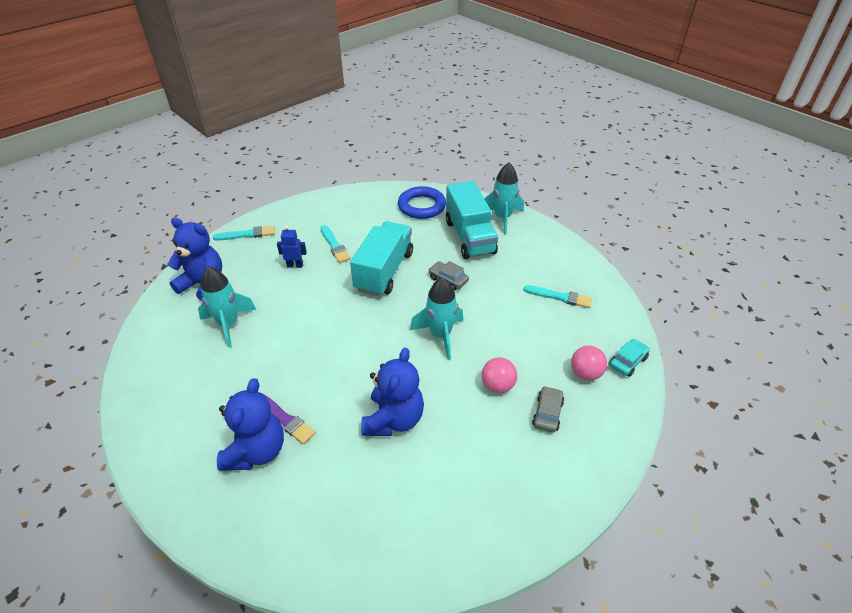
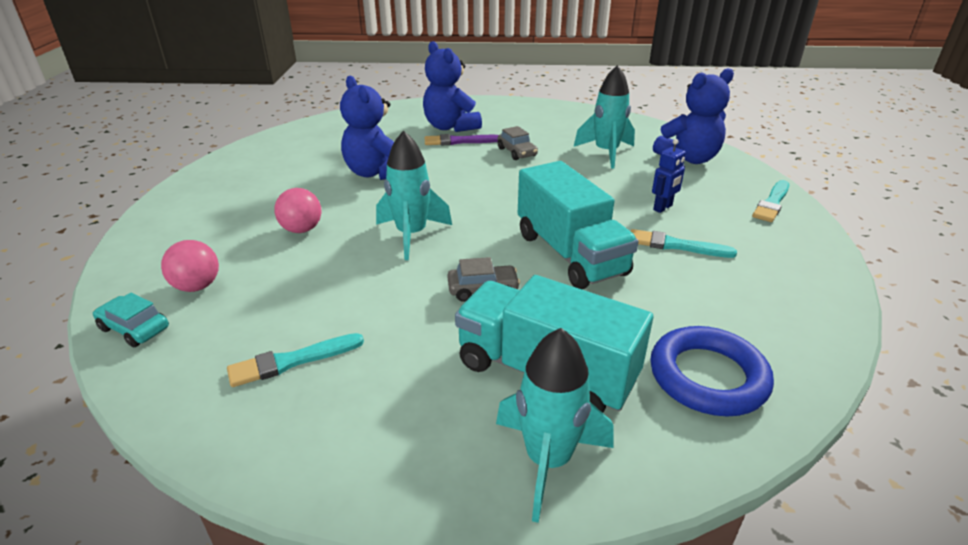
camera: 135 degrees right, 10 degrees down
grey car [532,386,564,433] -> grey car moved to [498,126,538,160]
turquoise car [609,339,650,377] -> turquoise car turned 120 degrees clockwise [93,293,169,347]

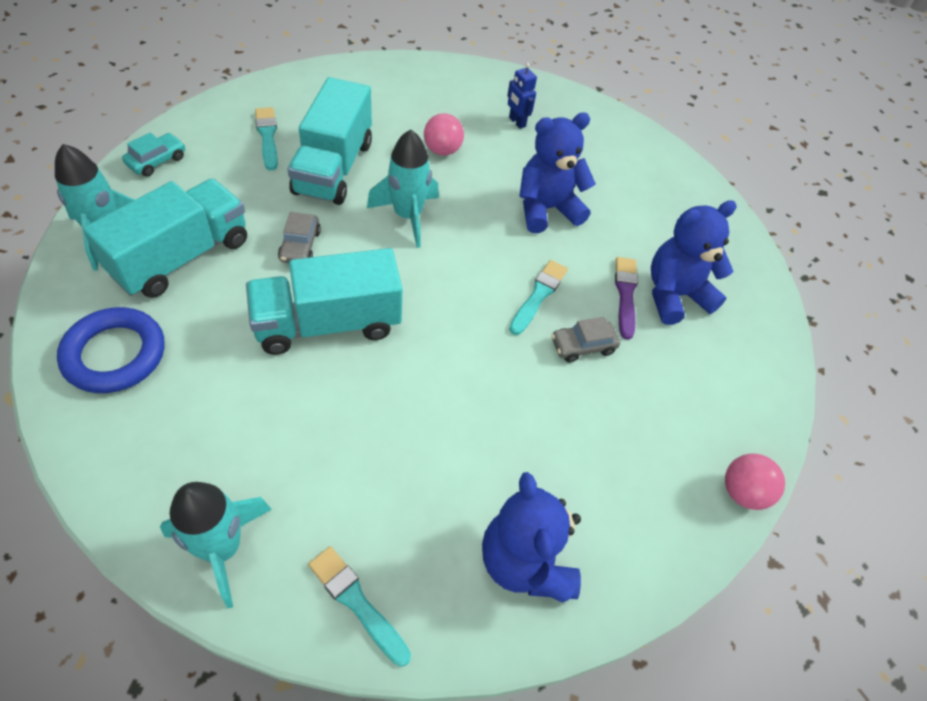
camera: 95 degrees right, 20 degrees up
turquoise car [93,293,169,347] -> turquoise car moved to [122,132,185,177]
pink ball [161,240,219,292] -> pink ball moved to [725,453,785,510]
turquoise rocket [574,65,635,169] -> turquoise rocket moved to [160,482,272,608]
turquoise brush [631,229,737,258] -> turquoise brush moved to [509,260,568,335]
blue robot [652,139,686,213] -> blue robot moved to [507,62,537,129]
none -> turquoise truck [288,77,372,205]

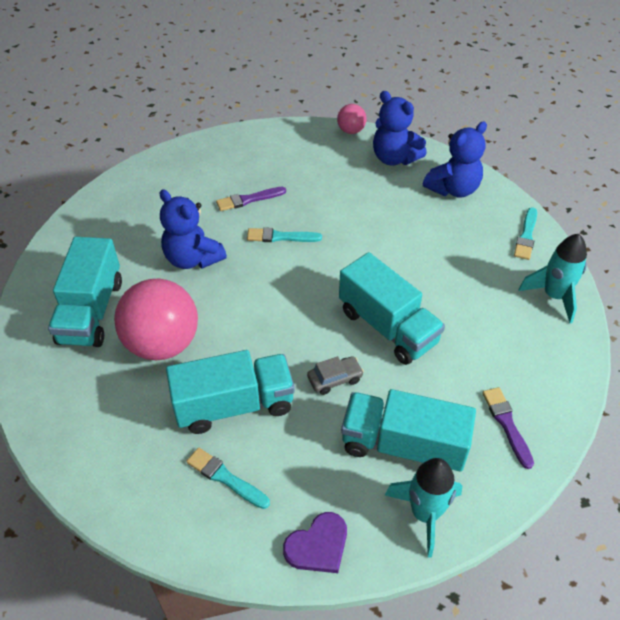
camera: 110 degrees left, 5 degrees down
blue ring [57,307,165,393] -> purple brush [482,387,534,469]
turquoise car [122,132,185,177] -> purple heart [283,512,347,573]
turquoise brush [255,107,278,170] -> turquoise brush turned 75 degrees clockwise [186,448,270,509]
turquoise rocket [367,129,439,248] -> none
pink ball [424,113,464,156] -> pink ball [114,279,198,360], size x2.09
blue robot [507,62,537,129] -> turquoise truck [48,237,122,347]
grey car [551,317,620,363] -> none
blue teddy bear [651,200,737,325] -> blue teddy bear moved to [373,91,427,166]

